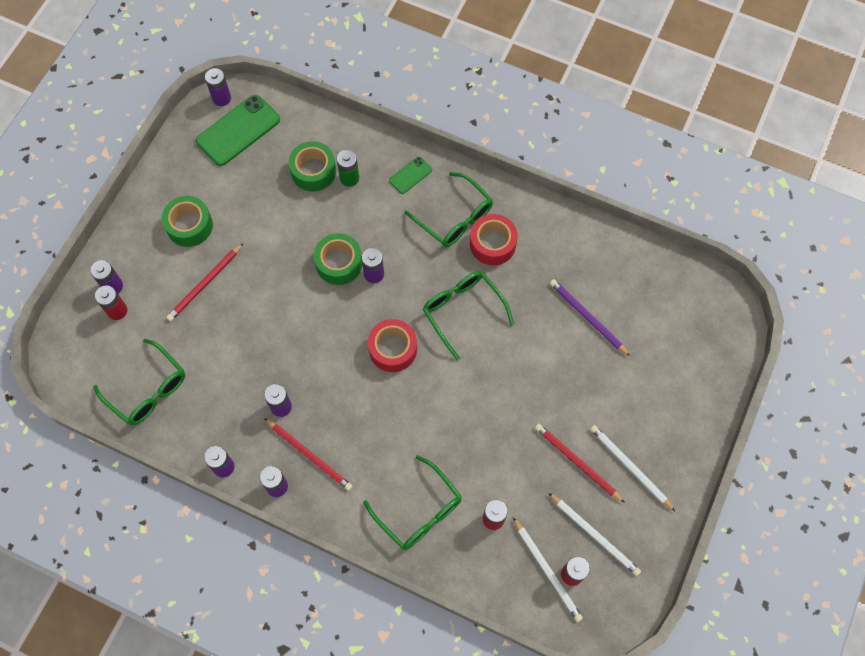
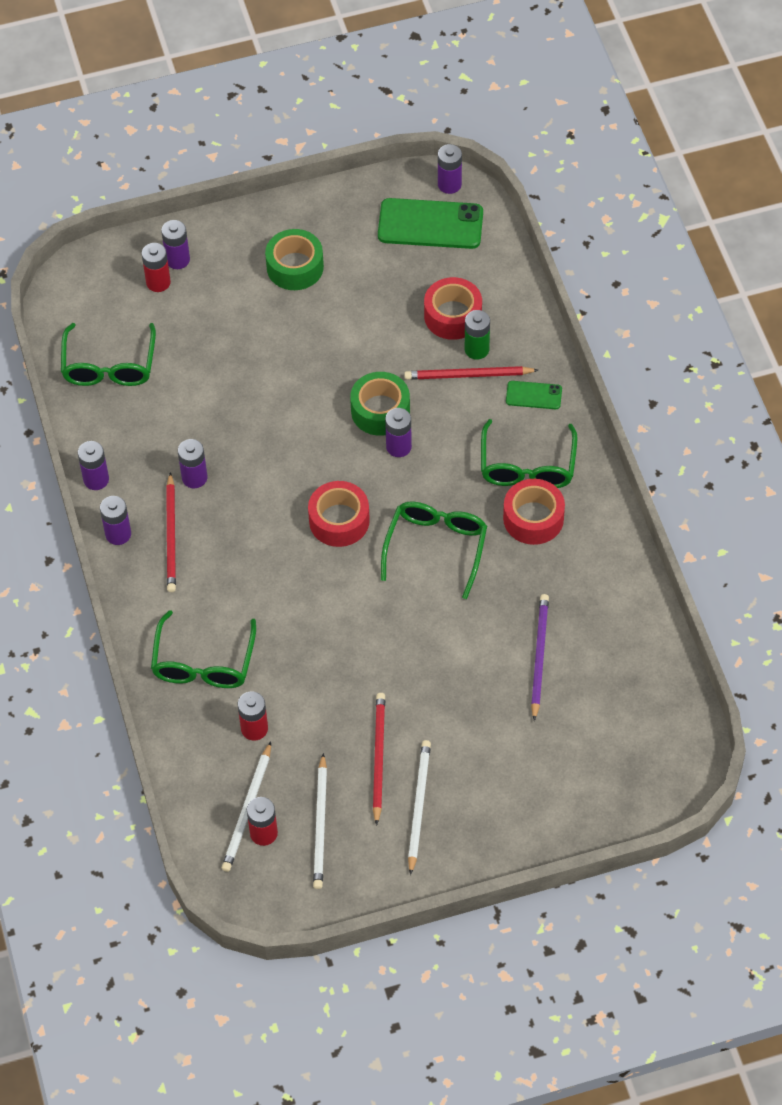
camera: 50 degrees right, 10 degrees down
red pencil [166,243,243,321] -> red pencil moved to [404,366,538,380]
green tape [289,141,336,192] -> red tape [424,277,482,340]

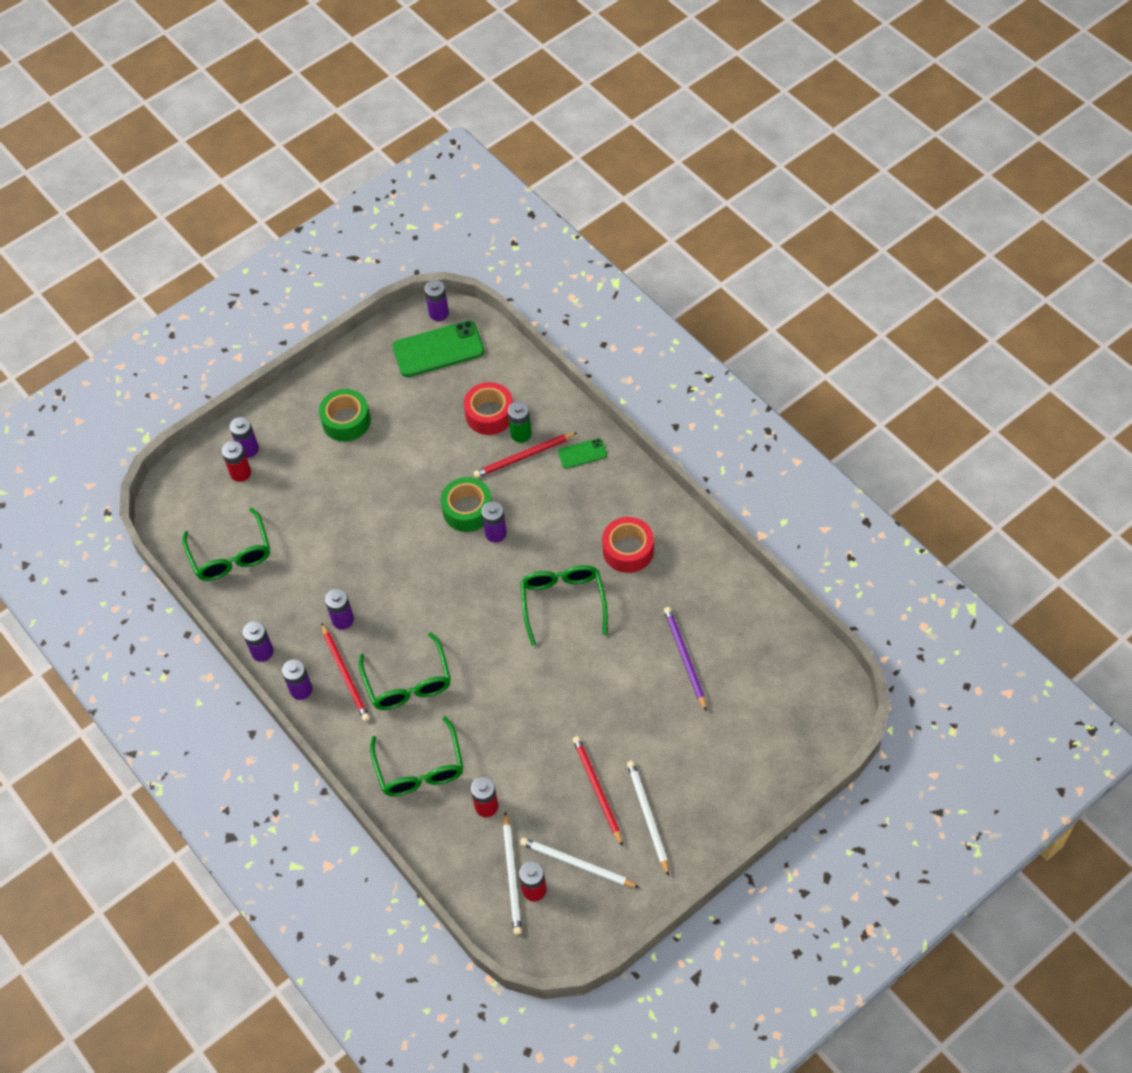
camera: 20 degrees left, 0 degrees up
red tape [308,481,370,547] -> none
white pencil [313,753,327,889] -> white pencil turned 135 degrees clockwise [520,838,640,888]
green glasses [481,419,577,488] -> green glasses moved to [359,632,451,710]

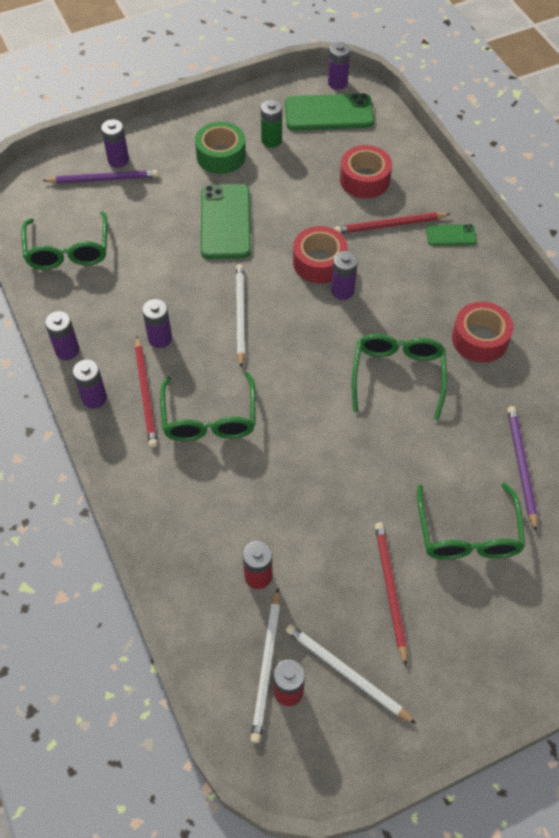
camera: 10 degrees right, 0 degrees up
red battery [222,441,251,482] -> purple pencil [42,170,159,184]
green glasses [370,716,463,796] -> green glasses moved to [417,483,525,560]
green tape [441,477,492,532] -> red tape [293,226,348,283]
green battery [508,401,532,443] -> green battery moved to [261,100,282,148]
white pencil [627,761,669,876] -> white pencil moved to [236,264,245,368]
none -> green phone [201,184,251,259]

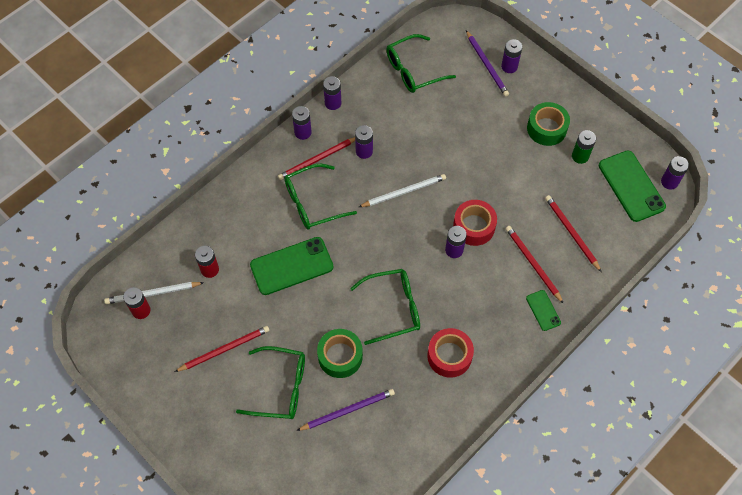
camera: 70 degrees right, 5 degrees up
green phone [201,184,251,259] -> green phone moved to [250,237,333,295]
white pencil [286,624,416,724] -> none
red tape [340,145,392,199] -> red pencil [545,195,602,272]
green glasses [417,483,525,560] -> green glasses turned 150 degrees counterclockwise [236,346,305,419]
none -> green tape [317,329,363,378]

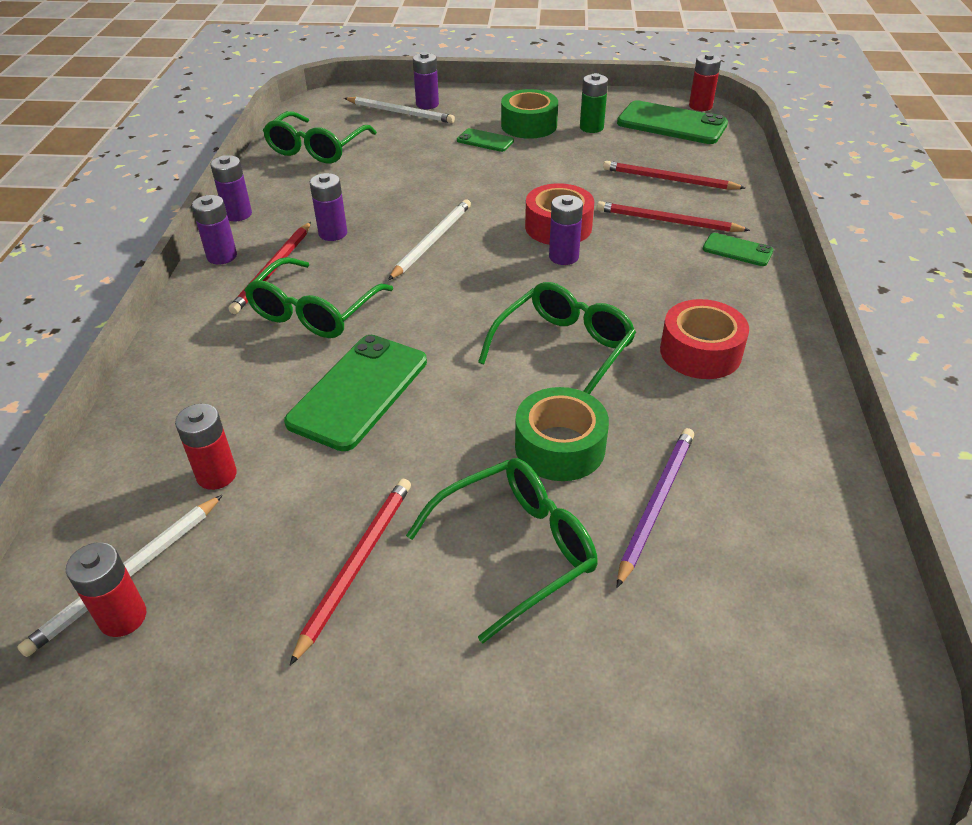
camera: 40 degrees left, 20 degrees down
purple pencil [466,30,509,97] -> white pencil [344,97,455,123]
purple battery [661,156,689,190] -> red battery [689,53,721,111]
none -> green phone [457,128,514,152]

